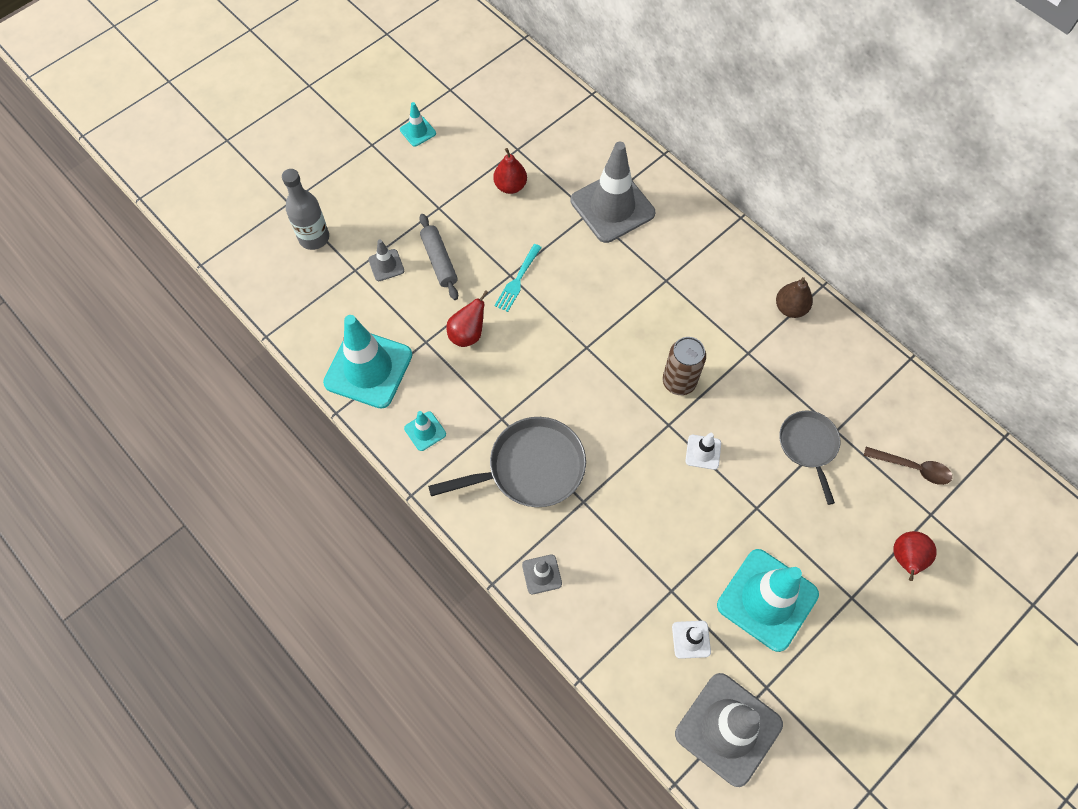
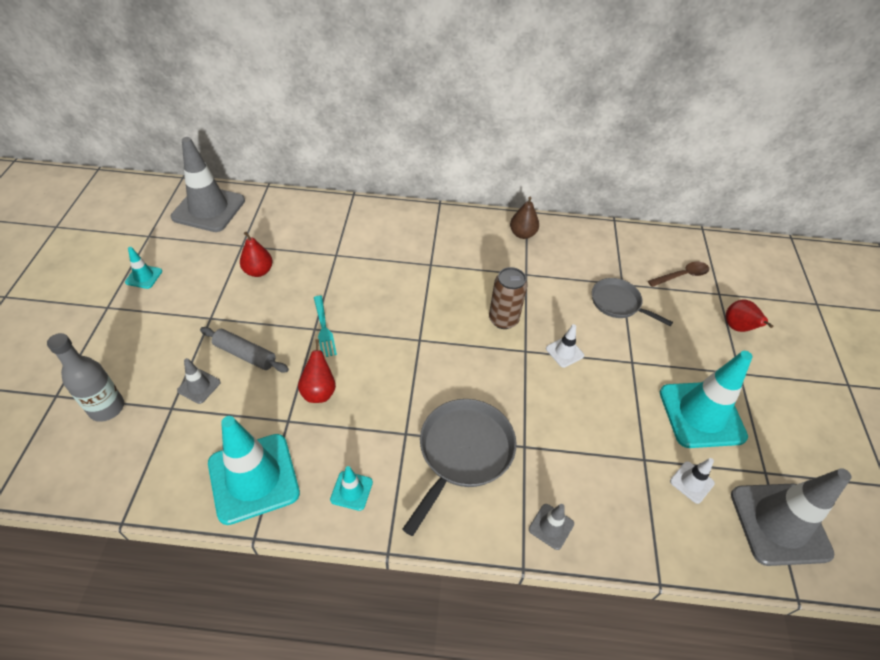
camera: 45 degrees left, 15 degrees down
grey traffic cone [571,142,655,243] -> grey traffic cone moved to [171,137,245,232]

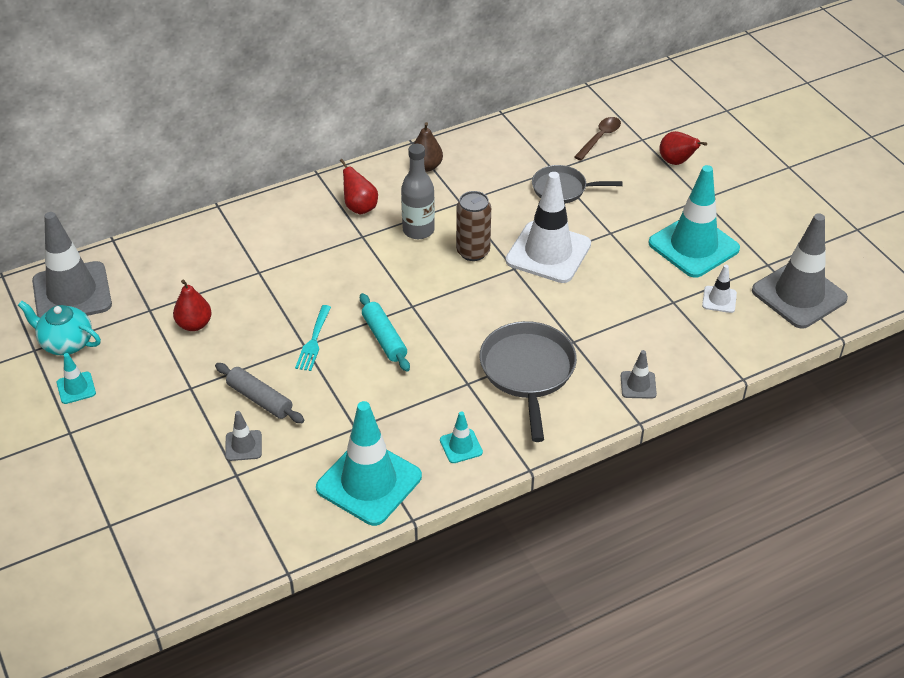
camera: 30 degrees left, 5 degrees down
grey bottle [47,333,124,422] -> grey bottle moved to [401,144,435,239]
grey rolling pin [200,327,289,373] -> grey rolling pin turned 45 degrees clockwise [215,363,305,423]
red pear [298,339,336,403] -> red pear moved to [340,159,378,214]
turquoise fork [314,296,337,357] -> turquoise fork turned 60 degrees clockwise [295,305,331,371]
white traffic cone [546,324,584,368] -> white traffic cone [506,172,591,283], size x2.25
none -> turquoise teapot [18,301,101,355]
none -> turquoise rolling pin [360,293,410,372]

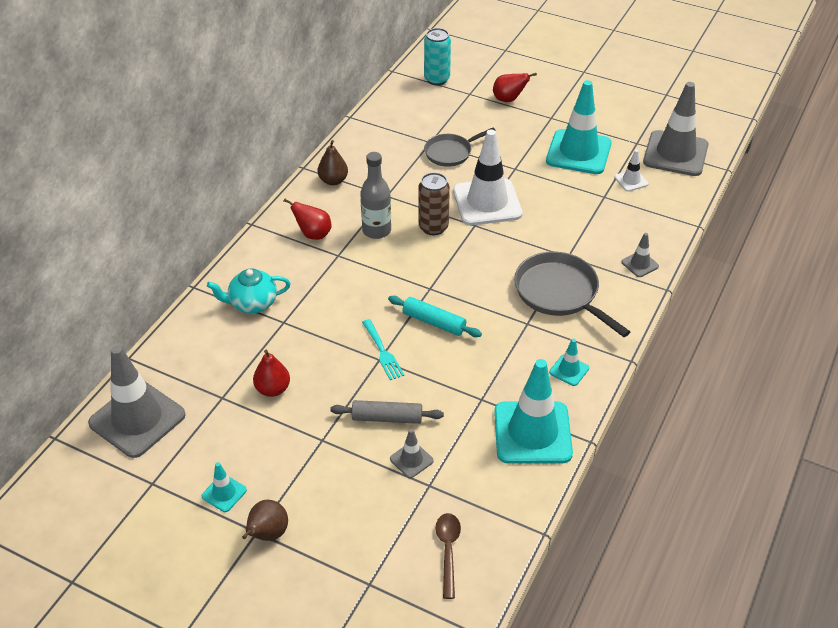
camera: 35 degrees left, 0 degrees up
turquoise teapot [18,301,101,355] -> turquoise teapot moved to [207,268,290,313]
brown spoon [574,117,621,160] -> brown spoon moved to [436,513,461,599]
none -> brown pear [242,500,288,541]
none -> turquoise can [424,28,451,85]

